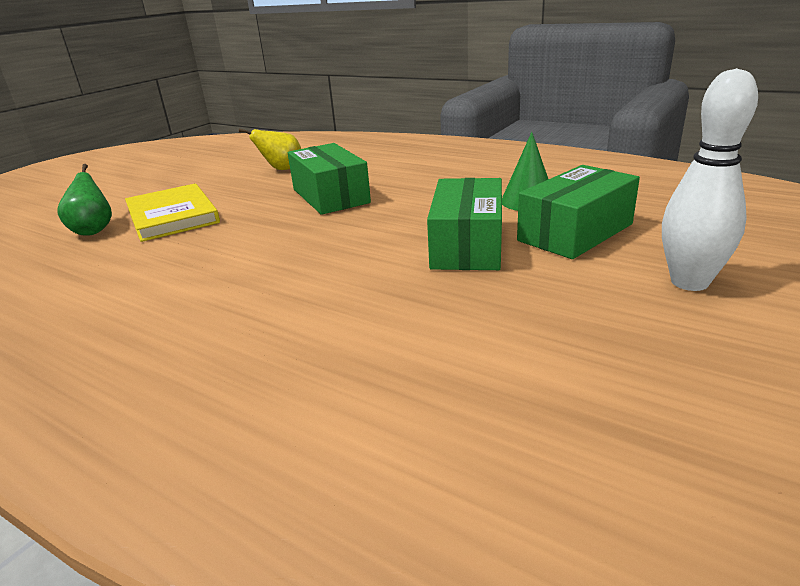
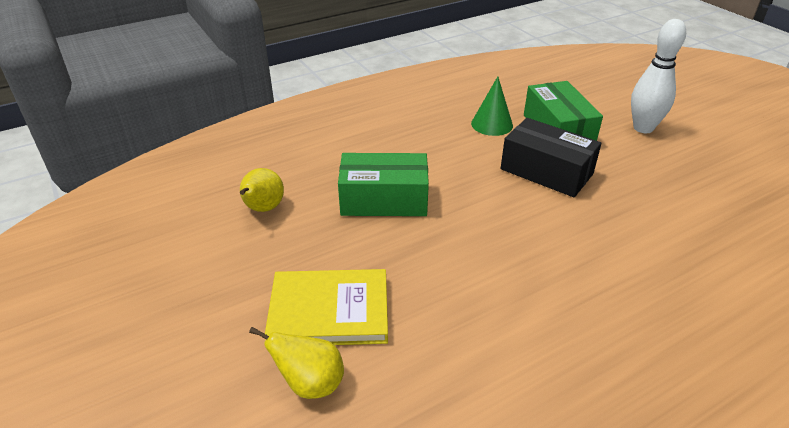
camera: 65 degrees left, 10 degrees up
green pear [57,164,112,236] -> yellow pear [249,327,344,399]
green box [427,178,502,270] -> black box [501,118,601,197]

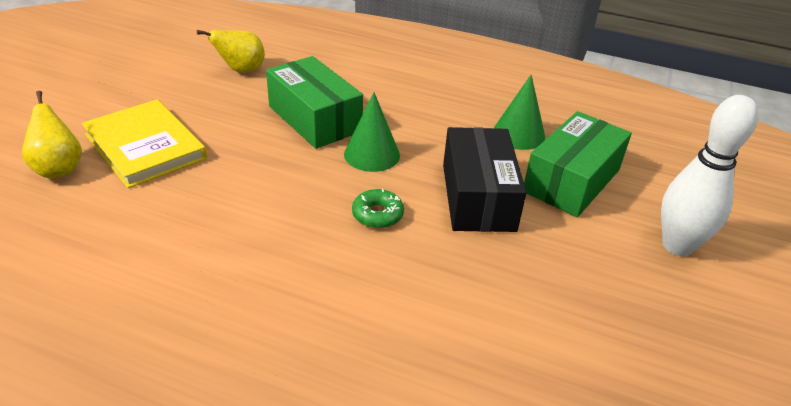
camera: 50 degrees right, 0 degrees up
none -> green cone [344,92,400,172]
none -> green donut [352,189,404,228]

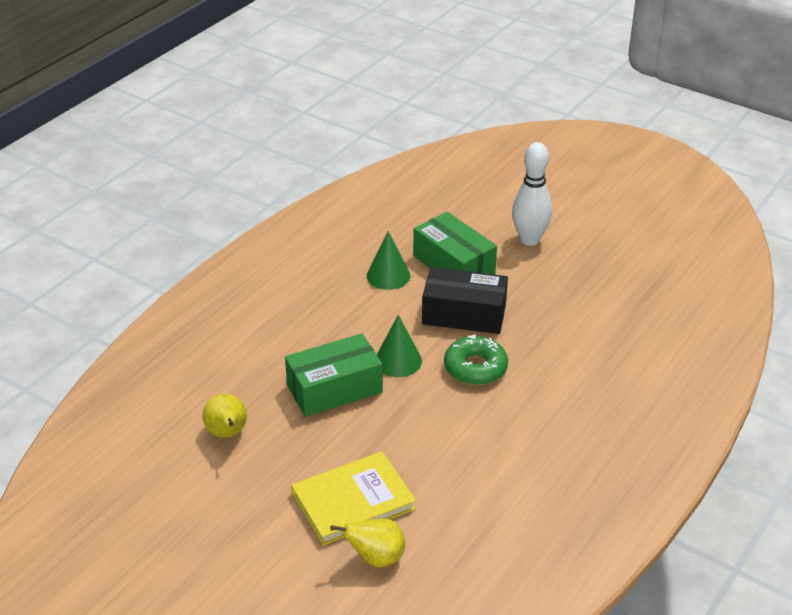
camera: 75 degrees left, 0 degrees up
green donut [352,189,404,228] -> green donut [444,334,508,385], size x1.62

